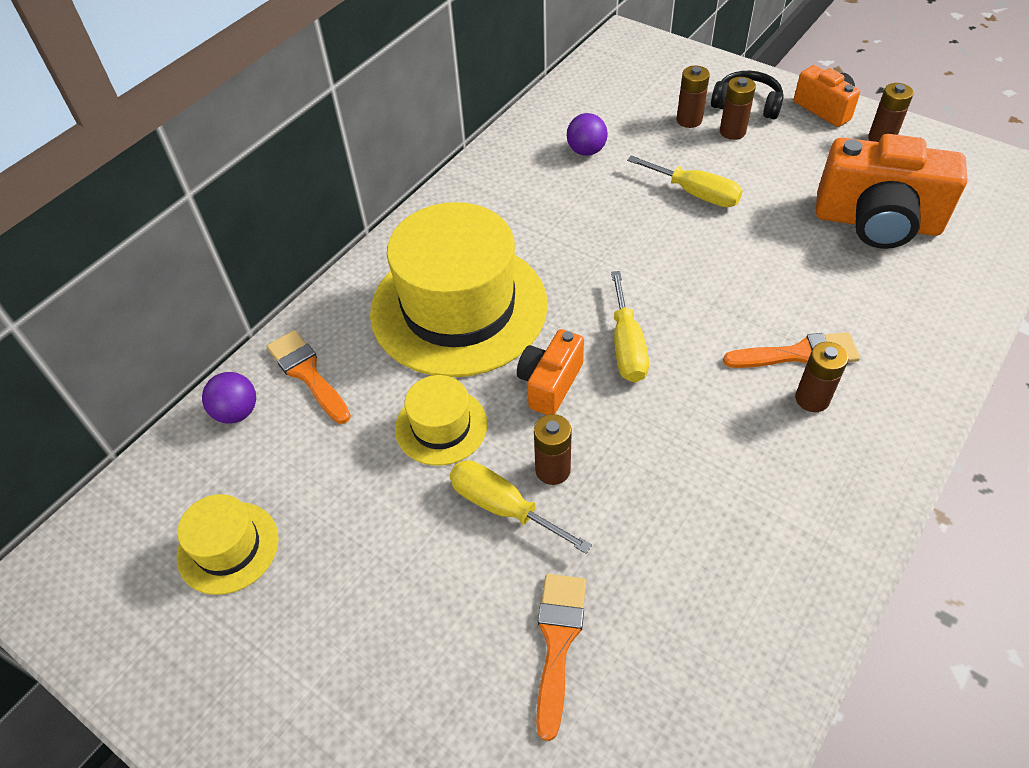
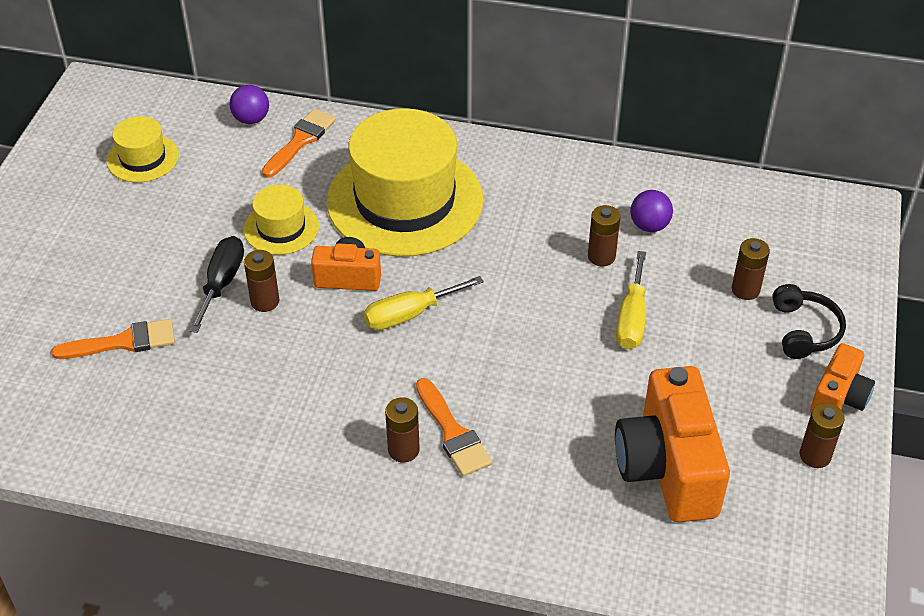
camera: 65 degrees right, 5 degrees down
yellow screwdriver [449,460,592,554] -> black screwdriver [189,236,244,333]
brown battery [720,77,756,140] -> brown battery moved to [588,205,620,266]

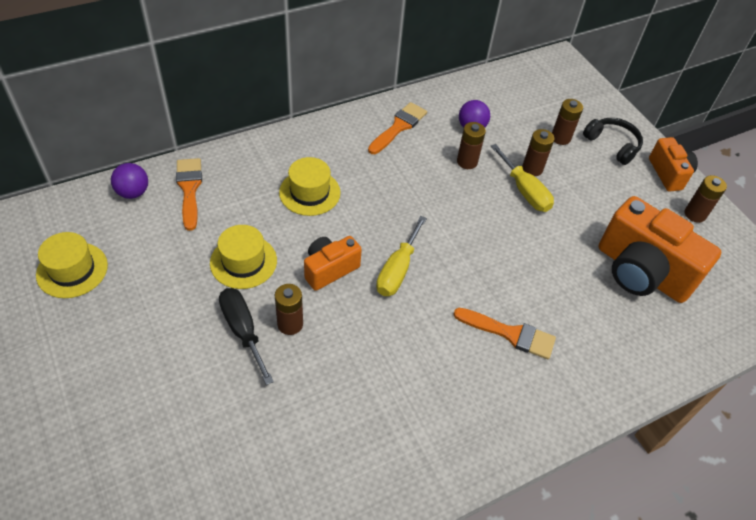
camera: 45 degrees left, 5 degrees up
orange brush [51,319,175,359] -> orange brush moved to [368,102,427,154]
yellow hat [327,108,483,256] -> yellow hat [279,157,341,216], size x0.47
brown battery [385,397,420,463] -> brown battery moved to [522,129,554,176]

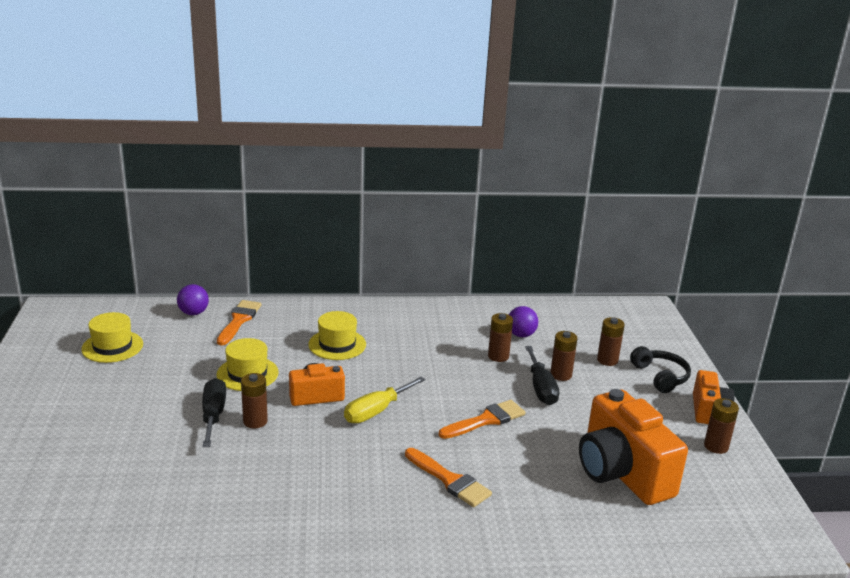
camera: 25 degrees right, 25 degrees down
orange brush [368,102,427,154] -> orange brush moved to [438,400,526,439]
yellow screwdriver [491,144,554,212] -> black screwdriver [525,346,559,405]

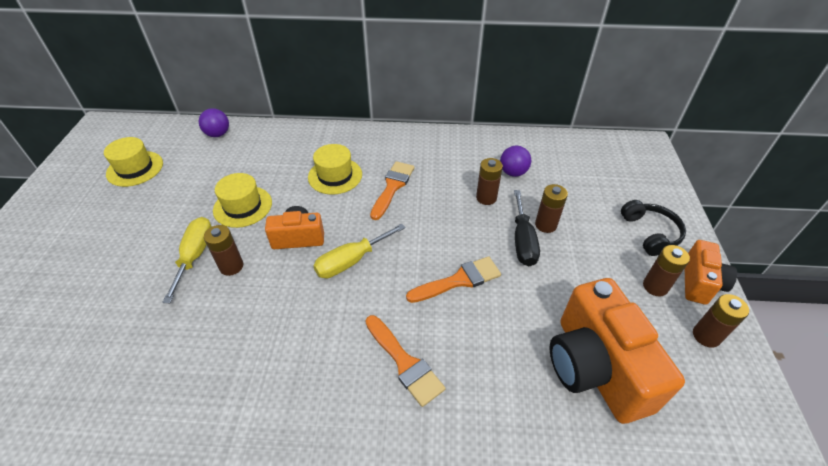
camera: 10 degrees right, 20 degrees up
black screwdriver [202,378,226,447] -> yellow screwdriver [162,217,212,303]
orange brush [217,300,261,345] -> orange brush moved to [370,161,415,220]
brown battery [597,317,625,366] -> brown battery moved to [643,245,690,296]

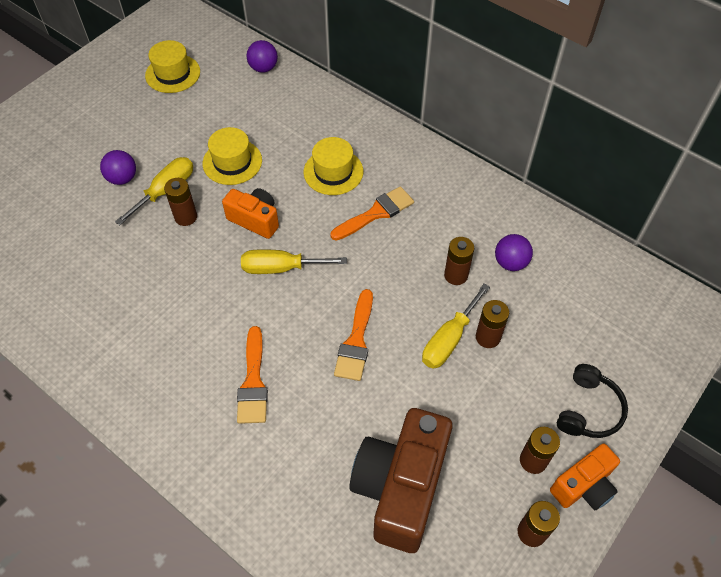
camera: 35 degrees right, 10 degrees up
orange brush [406,256,501,303] -> orange brush turned 90 degrees clockwise [334,289,373,381]
black screwdriver [514,190,540,266] -> yellow screwdriver [422,283,490,369]
orange camera [550,278,685,424] -> brown camera [349,408,453,553]
none -> purple ball [100,150,136,185]

